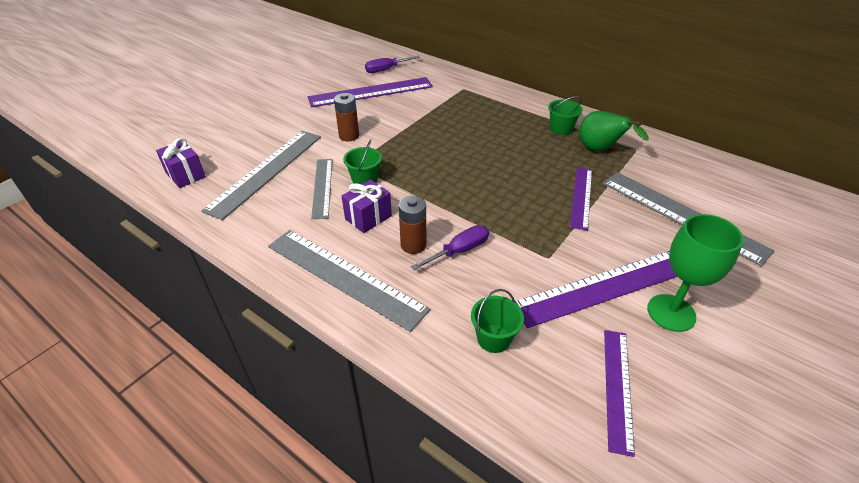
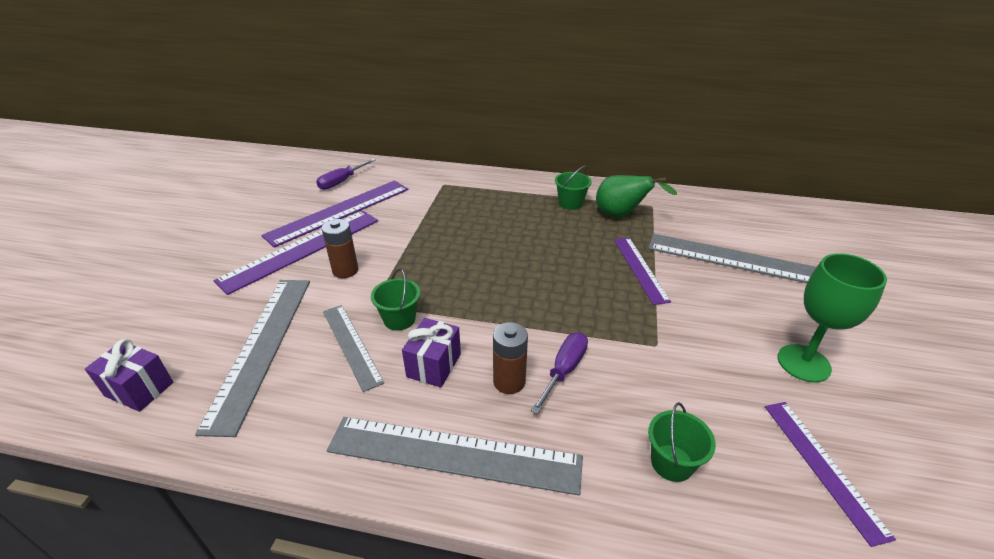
camera: 25 degrees left, 5 degrees down
purple ruler [515,251,677,328] -> purple ruler moved to [213,211,378,295]

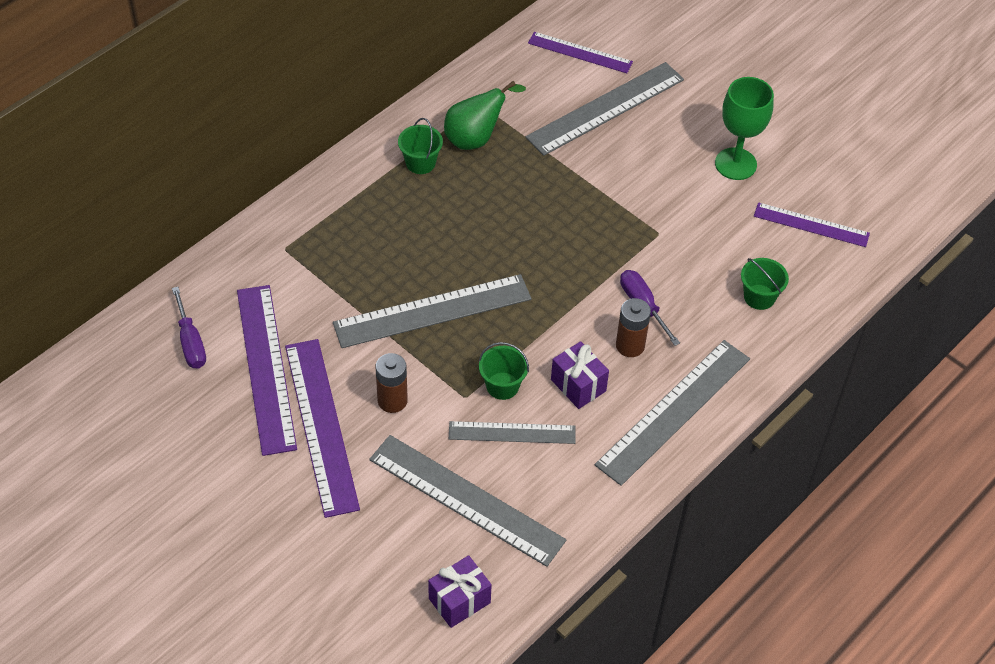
camera: 60 degrees left, 15 degrees up
purple ruler [614,238,671,305] -> purple ruler moved to [528,32,633,73]
none -> grey ruler [333,274,532,348]

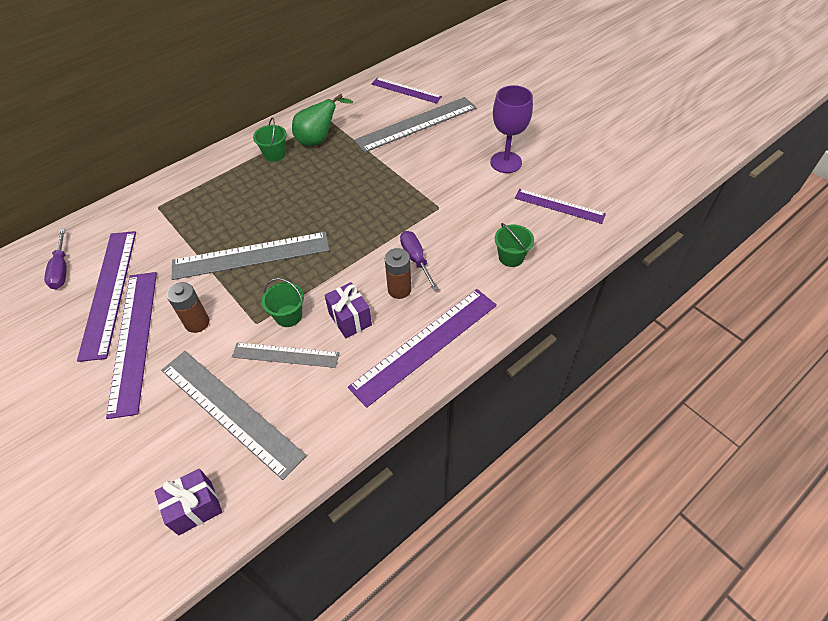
camera: 10 degrees right, 0 degrees up
grey ruler [595,340,750,486] -> purple ruler [348,289,497,408]
green goblet [715,77,774,180] -> purple goblet [490,85,533,173]

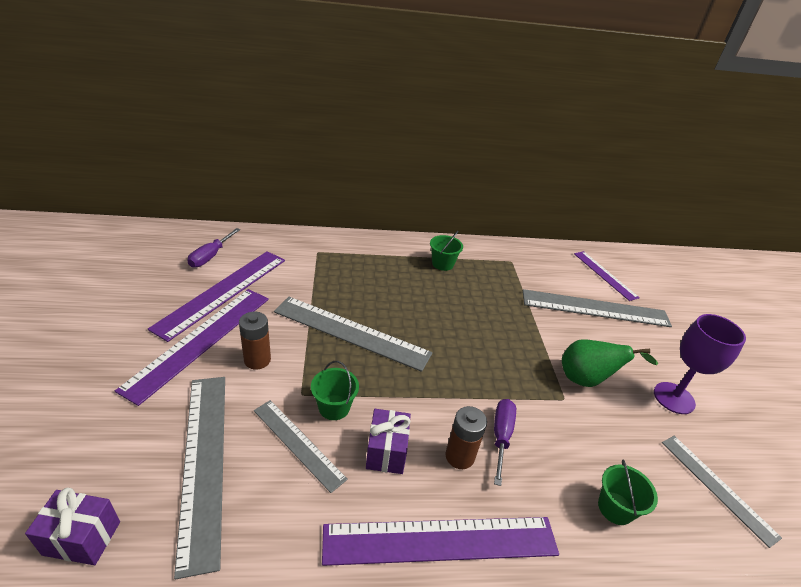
camera: 30 degrees right, 15 degrees down
green pear [292,94,353,146] -> green pear moved to [562,339,658,387]
purple ruler [515,189,606,224] -> grey ruler [662,436,782,548]

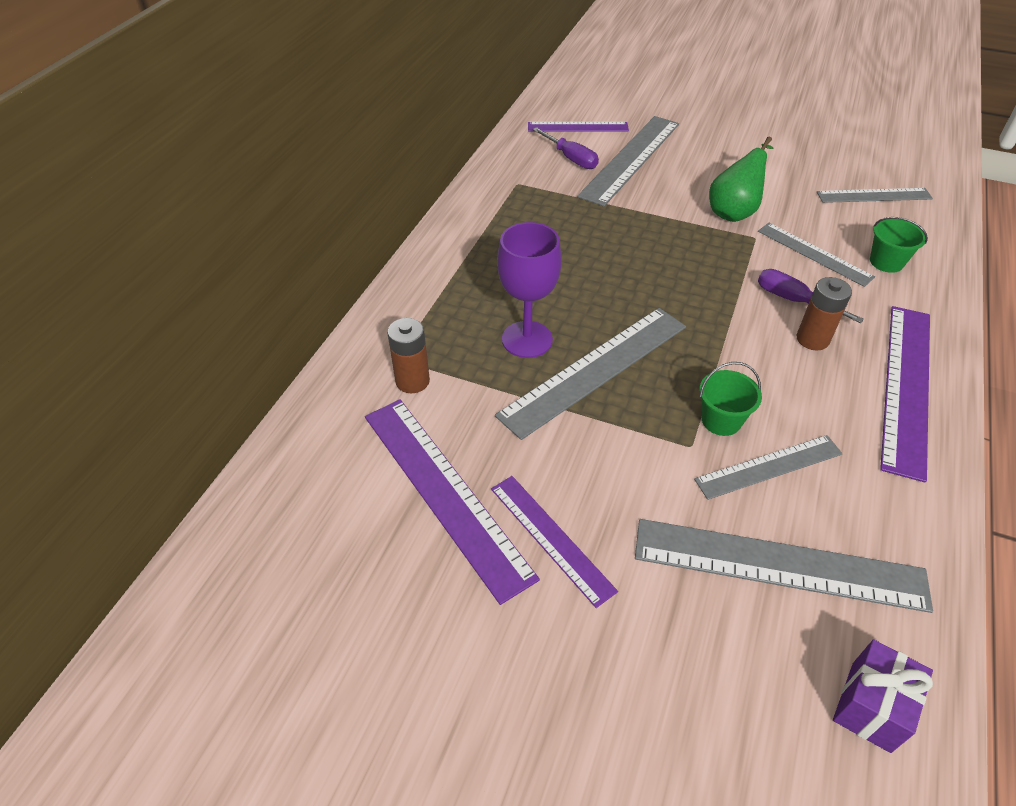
camera: 60 degrees left, 10 degrees up
purple ruler [115,289,269,406] -> purple ruler [491,476,618,608], size x0.61
purple screwdriver [187,228,240,268] -> purple screwdriver moved to [532,127,599,169]
brown battery [239,312,271,370] -> brown battery moved to [387,318,430,393]
purple gift [366,409,411,474] -> none
green bucket [430,231,463,271] -> none
purple goblet [654,314,746,414] -> purple goblet moved to [497,222,562,358]
none -> grey ruler [758,223,875,287]

